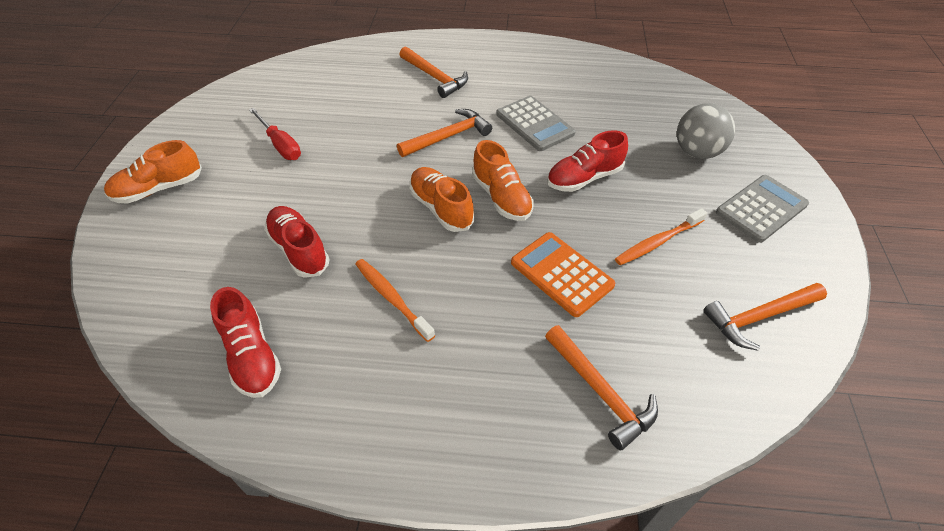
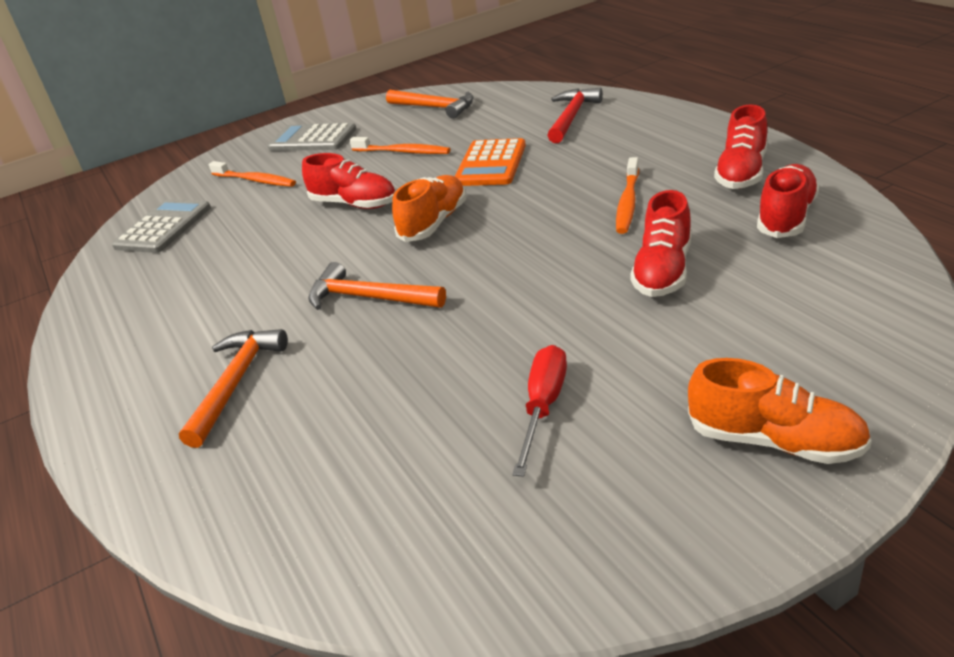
camera: 120 degrees left, 15 degrees down
orange shoe [409,167,474,232] -> none
grey calculator [496,96,576,151] -> grey calculator moved to [112,199,211,253]
orange hammer [545,325,658,450] -> red hammer [547,88,603,143]
grey ball [677,103,735,159] -> orange toothbrush [209,161,296,187]
none -> red shoe [714,104,767,189]

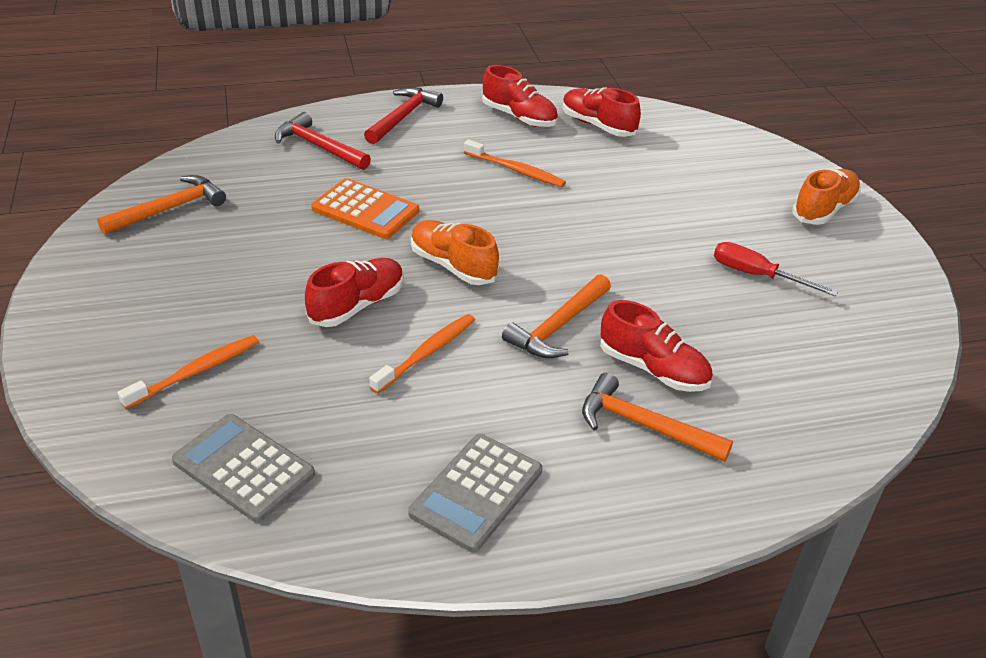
camera: 80 degrees left, 5 degrees up
grey calculator [267,123,356,151] -> grey calculator moved to [408,434,542,552]
orange toothbrush [350,137,451,154] -> orange toothbrush moved to [369,314,475,394]
red shoe [630,190,692,297] -> red shoe moved to [600,300,713,392]
none -> red hammer [364,87,443,144]

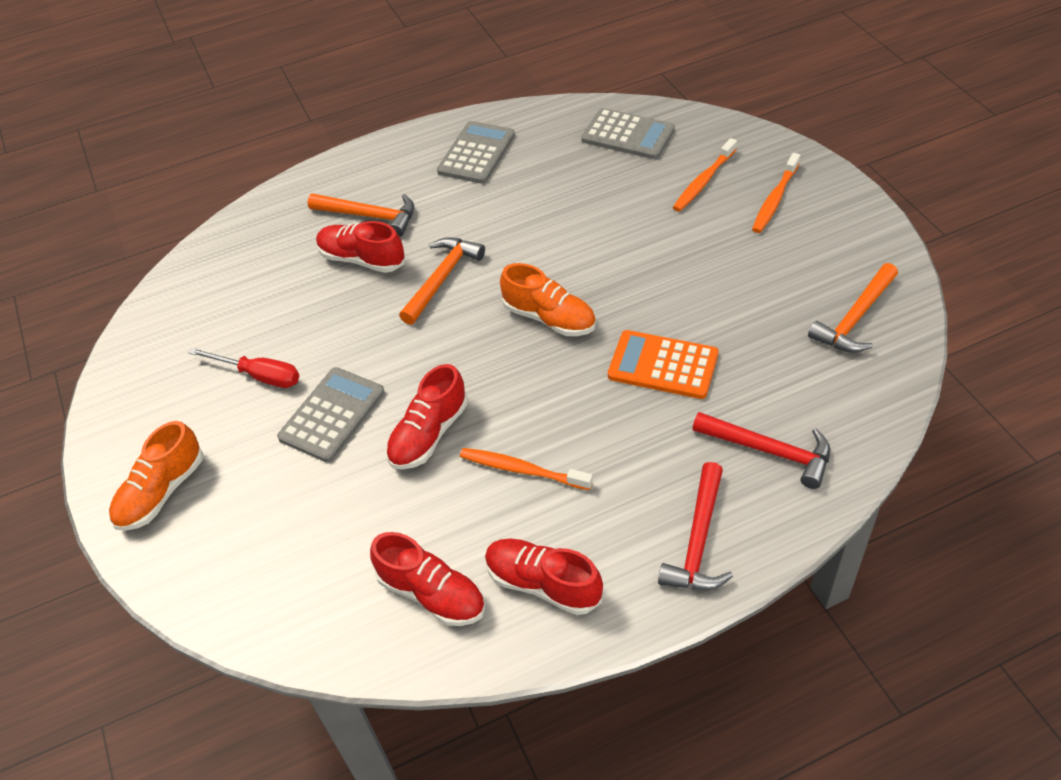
camera: 175 degrees right, 10 degrees up
red shoe [305,258,404,327] -> red shoe moved to [386,364,468,470]
orange toothbrush [369,314,475,394] -> orange toothbrush moved to [752,153,800,233]
none -> grey calculator [277,367,385,463]

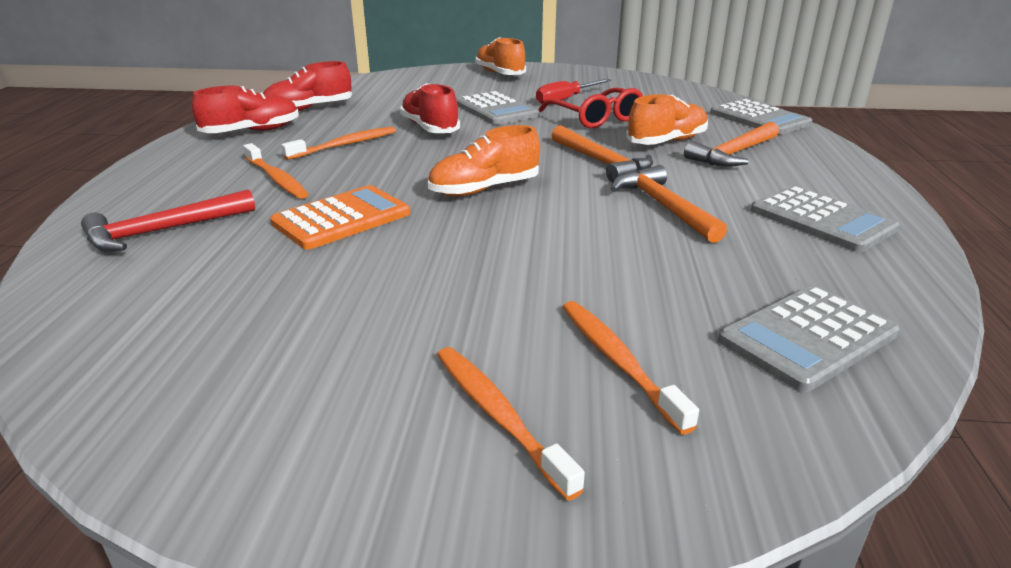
camera: 115 degrees right, 20 degrees down
red shoe [316,221,405,273] -> orange shoe [626,94,708,145]
red hammer [658,462,733,590] -> none
orange hammer [808,263,898,353] -> orange hammer moved to [611,165,727,243]
none -> orange toothbrush [243,143,308,199]
none -> red glasses [539,88,643,128]
none -> grey calculator [710,99,812,135]

